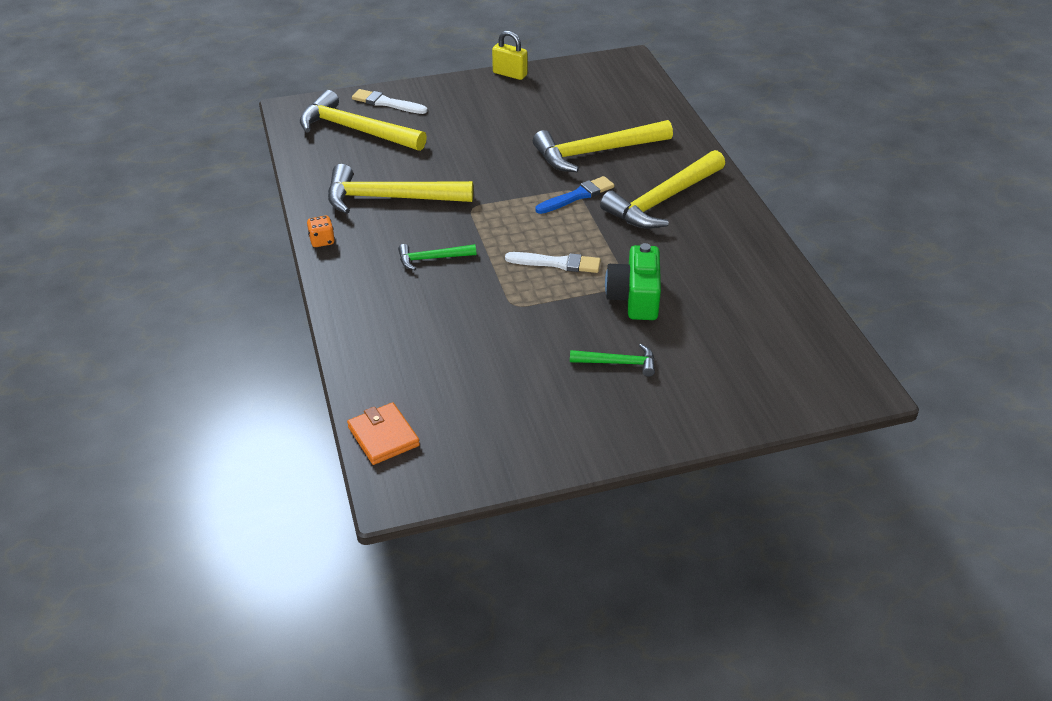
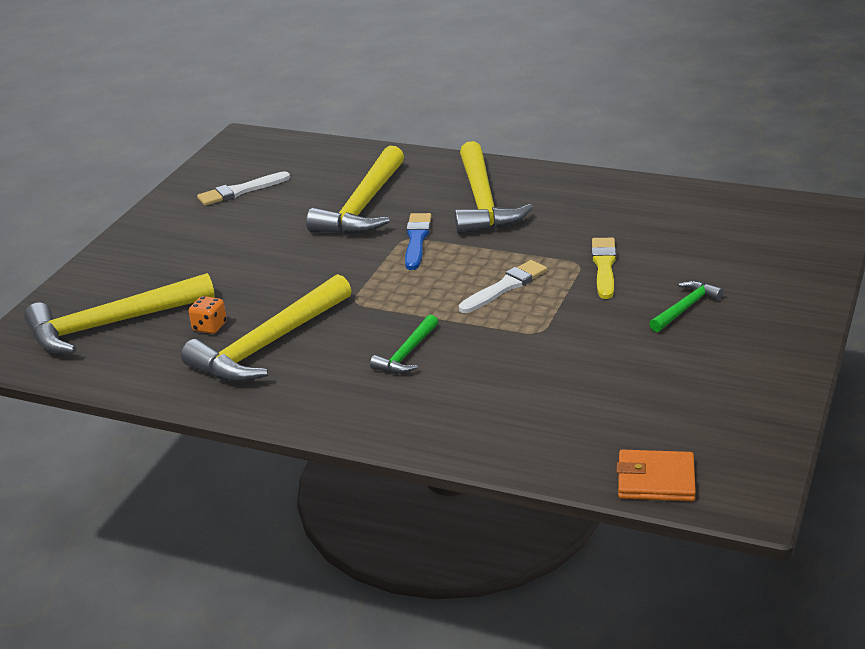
camera: 50 degrees left, 10 degrees down
orange dice [307,216,335,247] -> orange dice moved to [189,296,227,334]
white brush [352,89,427,114] -> white brush moved to [197,171,290,206]
yellow padlock [492,30,527,80] -> none
green camera [605,243,661,320] -> yellow brush [592,238,616,299]

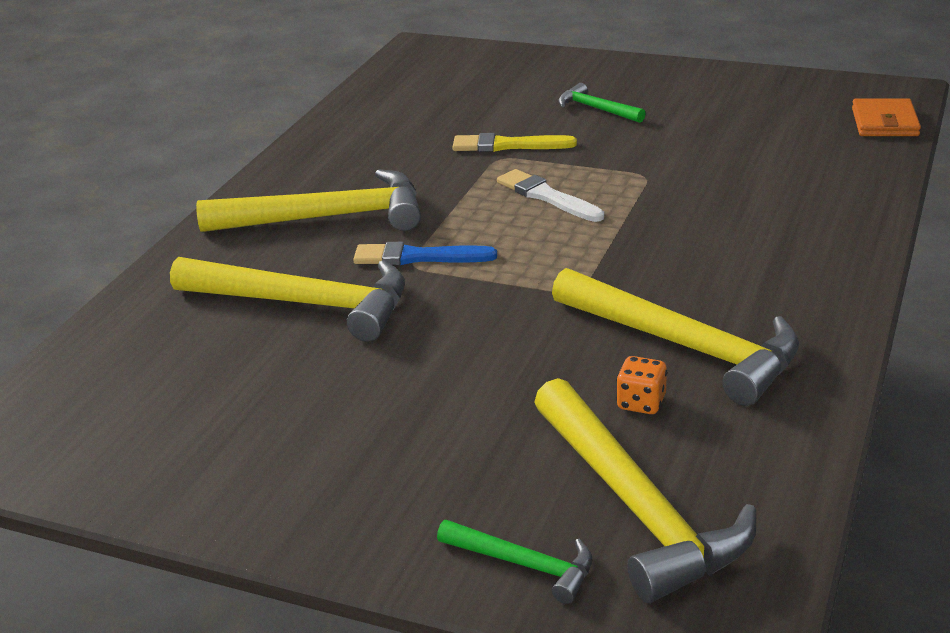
camera: 90 degrees left, 0 degrees up
white brush [197,171,290,206] -> none
green hammer [370,315,438,374] -> green hammer moved to [437,520,592,604]

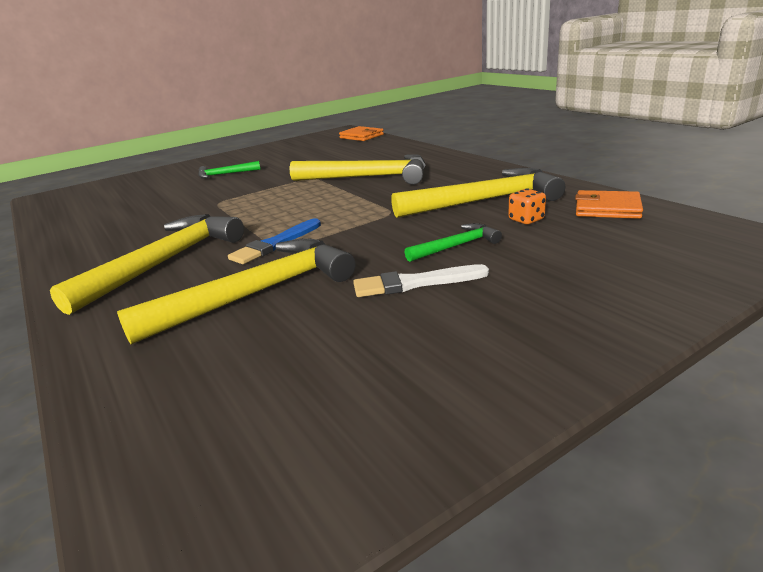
camera: 55 degrees left, 5 degrees down
green hammer [437,520,592,604] -> green hammer moved to [405,223,502,262]
yellow brush [452,133,577,152] -> none
white brush [497,169,604,222] -> white brush moved to [353,264,489,297]
yellow hammer [534,378,756,603] -> yellow hammer moved to [289,155,425,185]
none -> orange wallet [575,190,643,219]

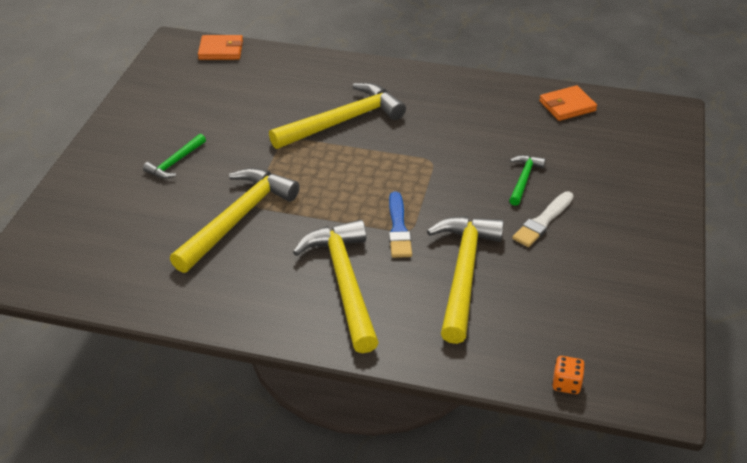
camera: 45 degrees left, 15 degrees up
yellow hammer [391,168,565,218] -> yellow hammer moved to [170,168,300,273]
orange dice [508,188,546,224] -> orange dice moved to [552,356,585,394]

